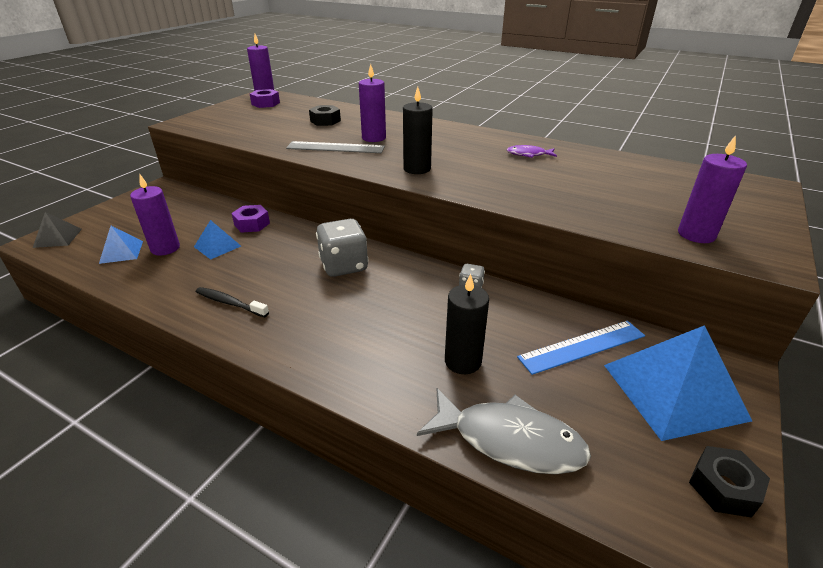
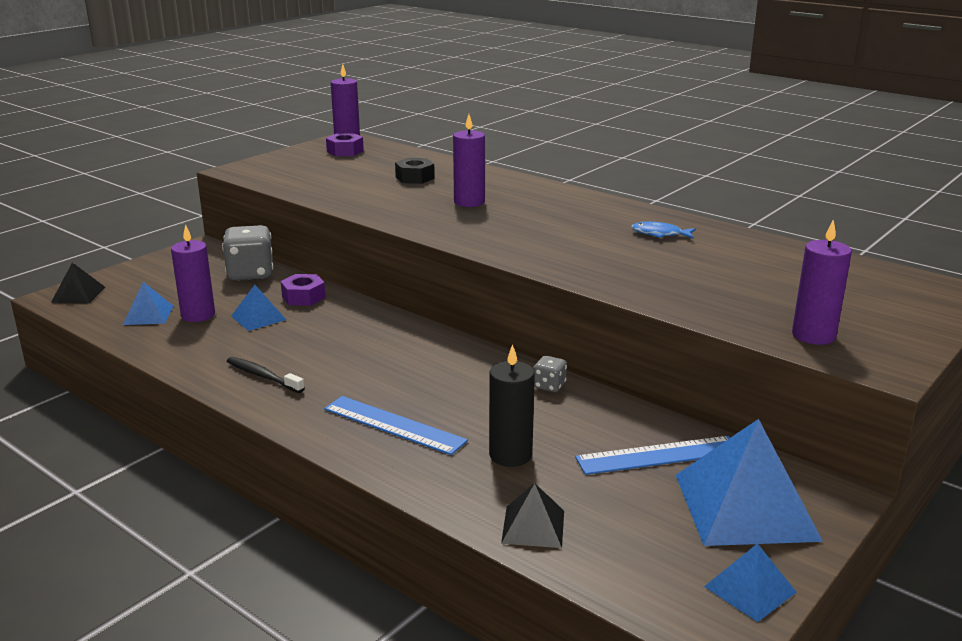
camera: 10 degrees right, 10 degrees down
grey ruler [286,141,385,153] -> none
grey dice [316,219,369,277] -> grey dice moved to [222,225,273,280]
black candle [403,87,433,174] -> none
grey fish [417,388,591,474] -> black pyramid [501,483,564,548]
purple fish [507,145,557,158] -> blue fish [631,222,696,239]
black nut [689,446,770,518] -> blue pyramid [704,543,797,622]
none -> blue ruler [324,396,468,455]

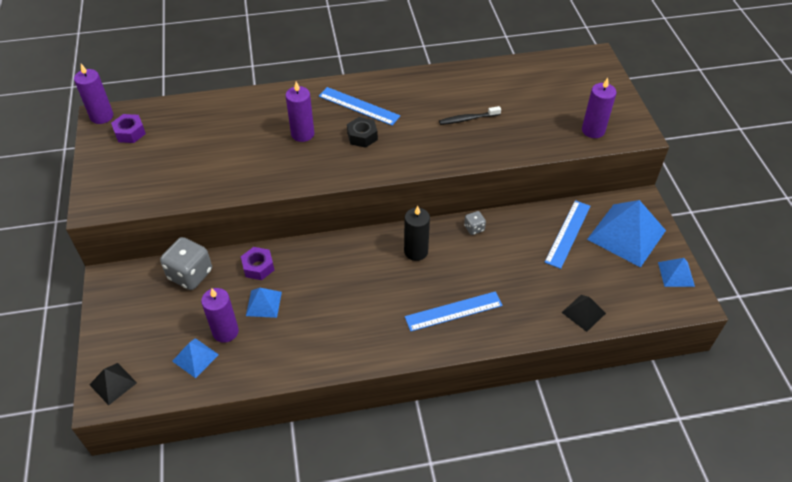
camera: 50 degrees left, 25 degrees up
black toothbrush [227,357,305,393] -> black toothbrush moved to [439,106,501,125]
black nut [395,158,435,184] -> black nut moved to [347,117,378,148]
black candle [489,344,535,467] -> black candle moved to [404,206,430,261]
blue fish [631,222,696,239] -> none
none -> blue ruler [319,87,400,126]

